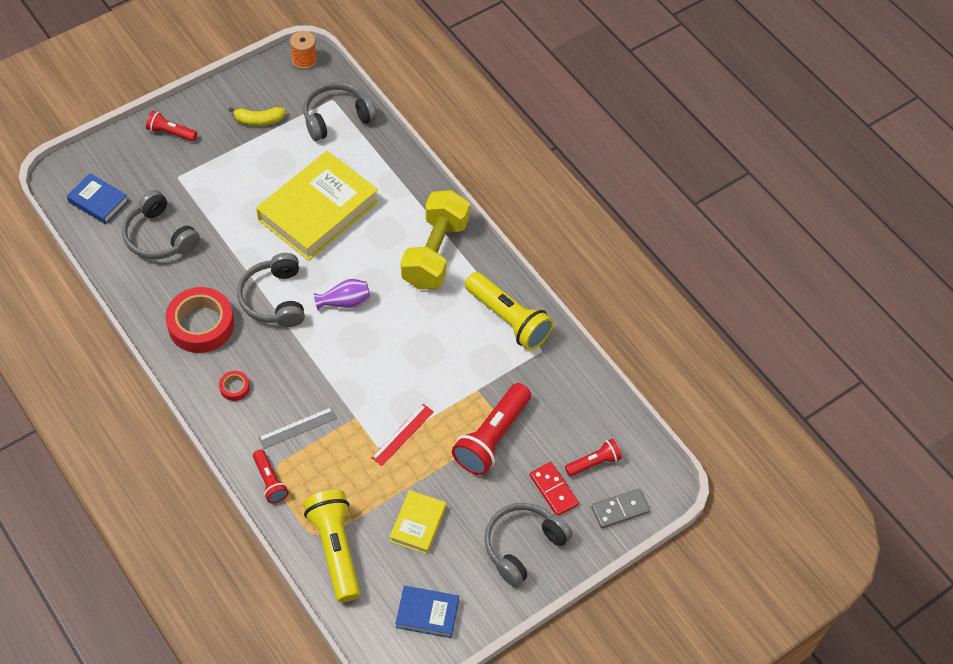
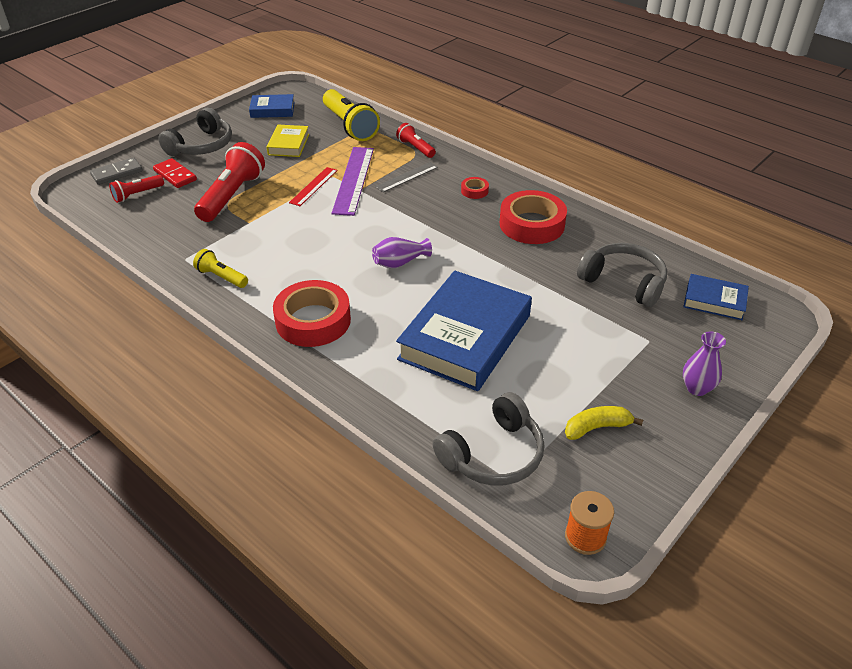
camera: 170 degrees right, 15 degrees down
red flashlight [146,111,197,141] -> purple vase [683,331,726,396]
grey headphones [237,253,305,327] -> none
yellow book [256,151,378,261] -> blue book [396,271,532,391]
yellow dumbbell [401,190,470,289] -> red tape [273,280,351,347]
yellow flashlight [465,272,554,350] -> yellow flashlight [193,249,248,288], size x0.54
none -> purple ruler [331,147,374,216]

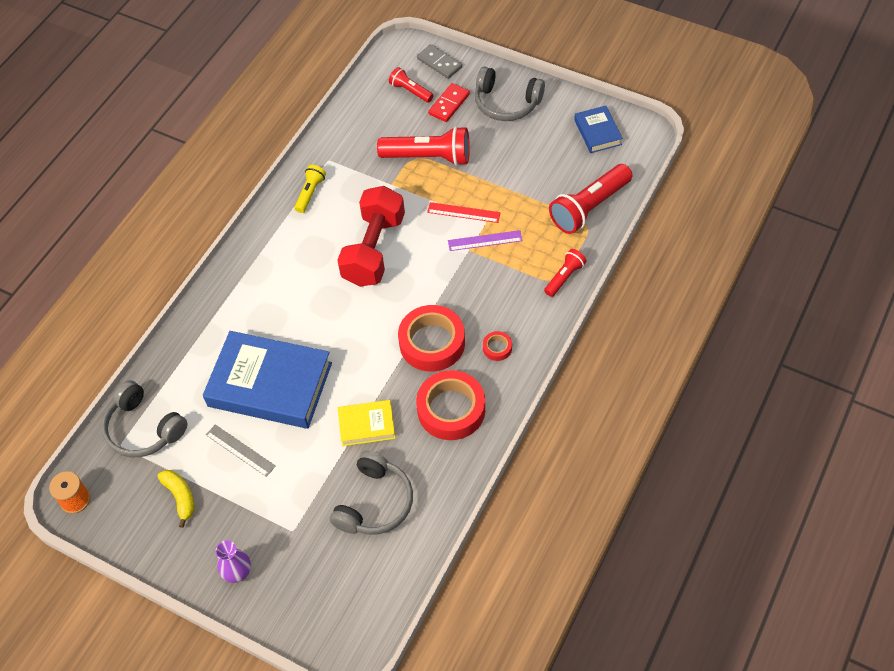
camera: 80 degrees right, 15 degrees up
yellow book [267,125,309,157] -> yellow book moved to [338,400,395,446]
red tape [273,280,351,347] -> red tape moved to [398,305,465,372]
yellow flashlight [323,89,380,141] -> red flashlight [549,164,632,234]
purple ruler [331,147,374,216] -> purple ruler [448,230,523,251], size x0.58
purple vase [372,237,432,268] -> none
grey ruler [375,162,438,192] -> grey ruler moved to [206,424,276,477]
blue book [683,274,749,320] -> none
none -> red dumbbell [337,186,405,287]

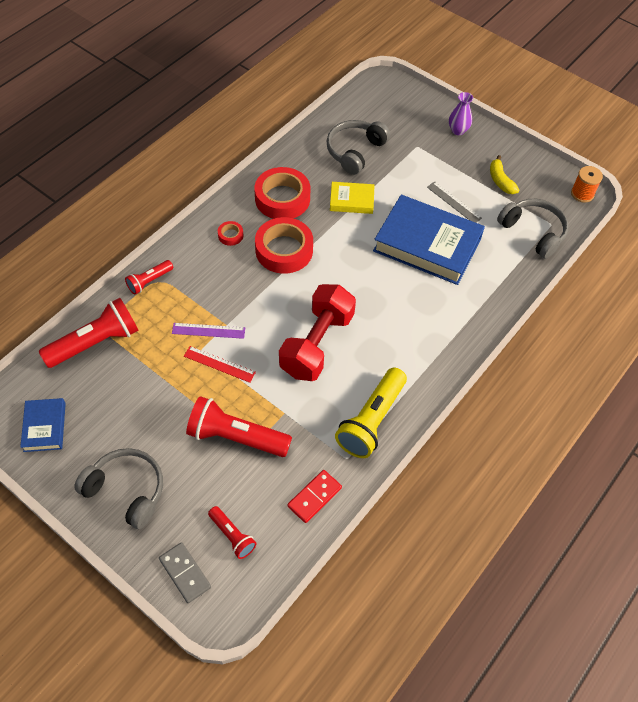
camera: 175 degrees left, 0 degrees up
yellow flashlight [295,165,326,213] -> yellow flashlight [335,368,407,458], size x1.86
red domino [428,83,470,122] -> red domino moved to [287,470,342,523]

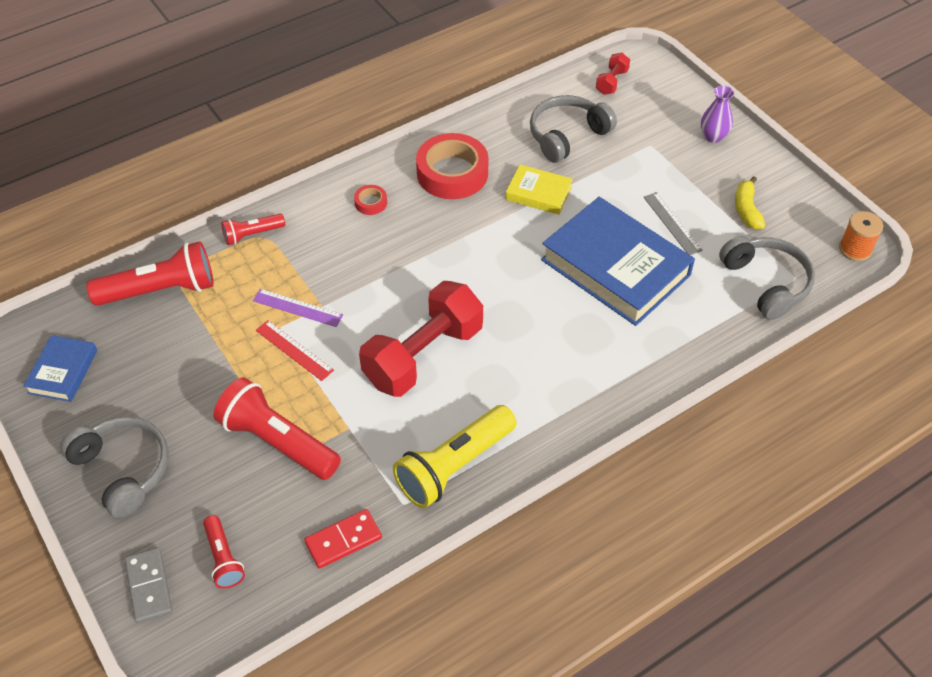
camera: 20 degrees right, 5 degrees down
red tape [255,217,313,274] -> none
none -> red dumbbell [596,53,630,95]

